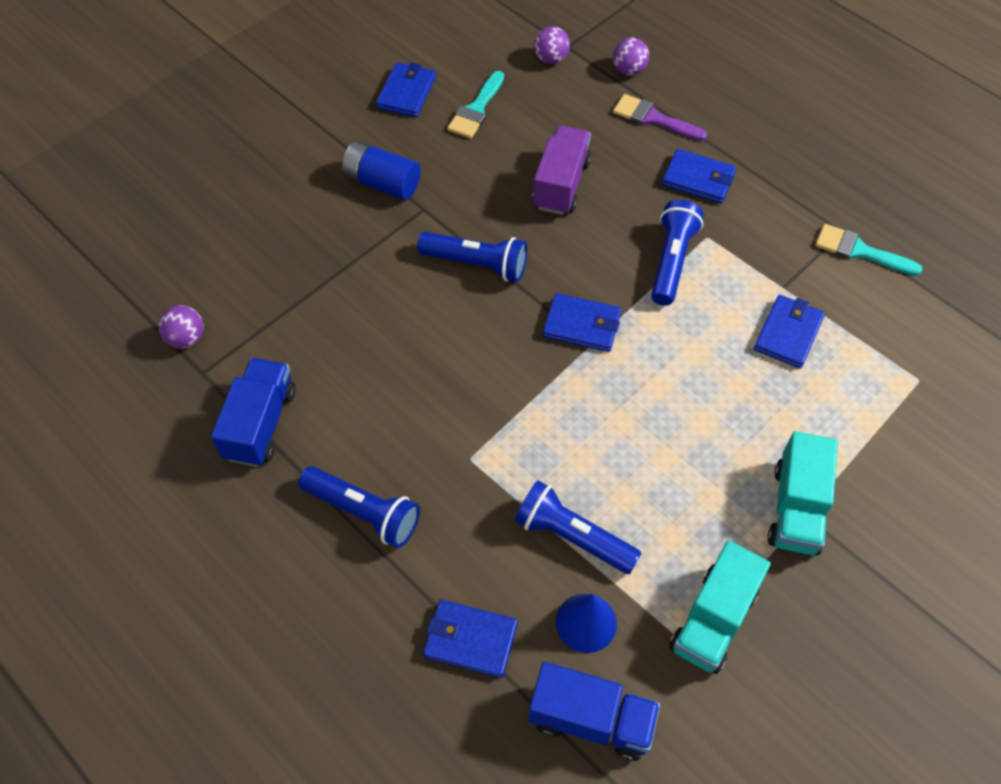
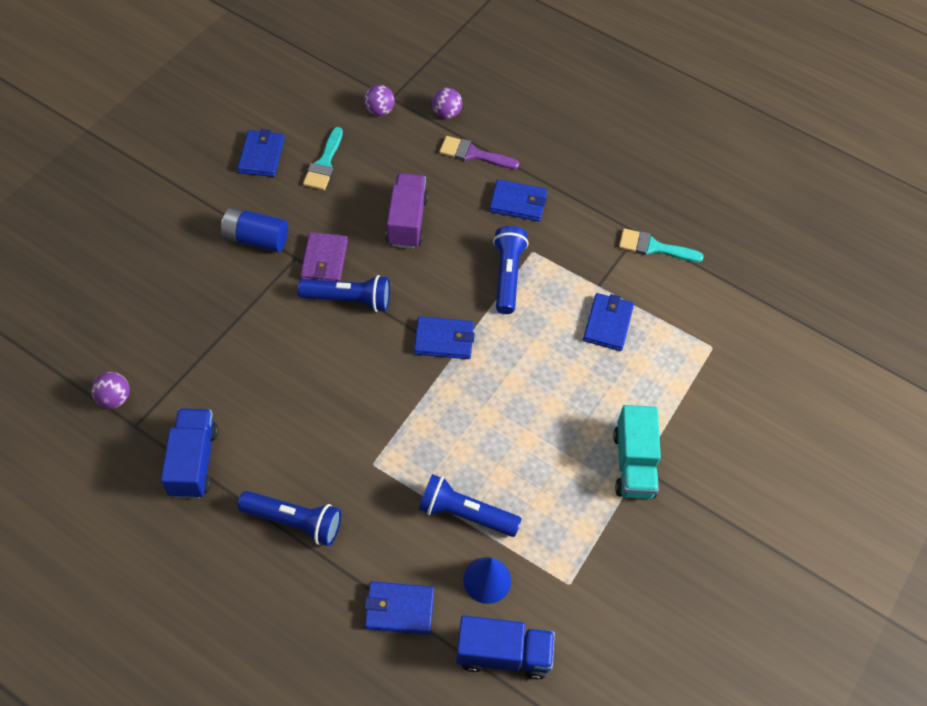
camera: 15 degrees left, 0 degrees up
turquoise truck [669,541,771,674] -> none
none -> purple wallet [300,232,348,281]

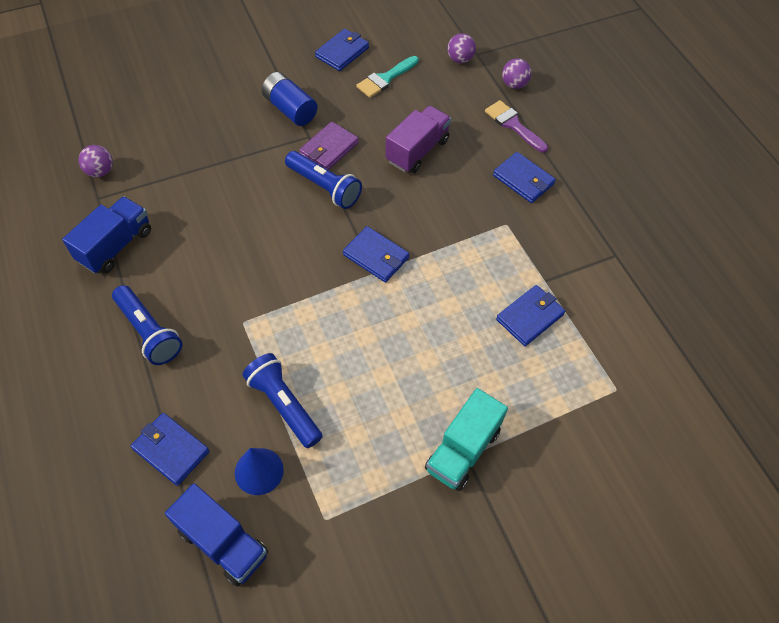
camera: 35 degrees right, 0 degrees up
blue flashlight [493,226,529,314] -> none
turquoise brush [619,228,704,262] -> none

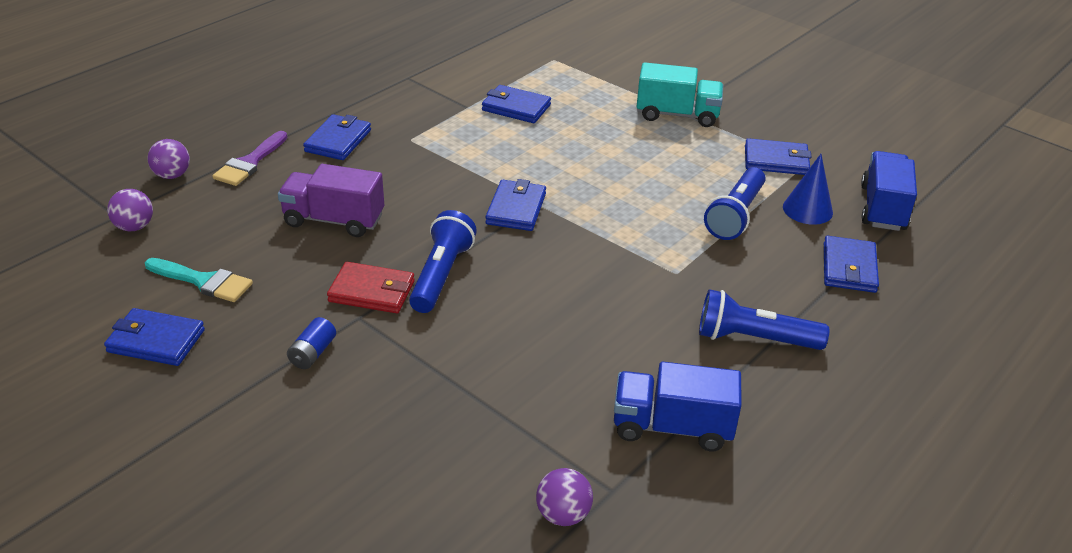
camera: 115 degrees left, 20 degrees down
blue flashlight [112,285,182,365] -> blue flashlight turned 105 degrees counterclockwise [699,289,829,350]
blue battery [261,72,318,126] -> blue battery [287,317,336,369], size x0.58
purple wallet [299,122,359,170] -> red wallet [327,262,415,313]
none -> blue wallet [745,138,812,175]

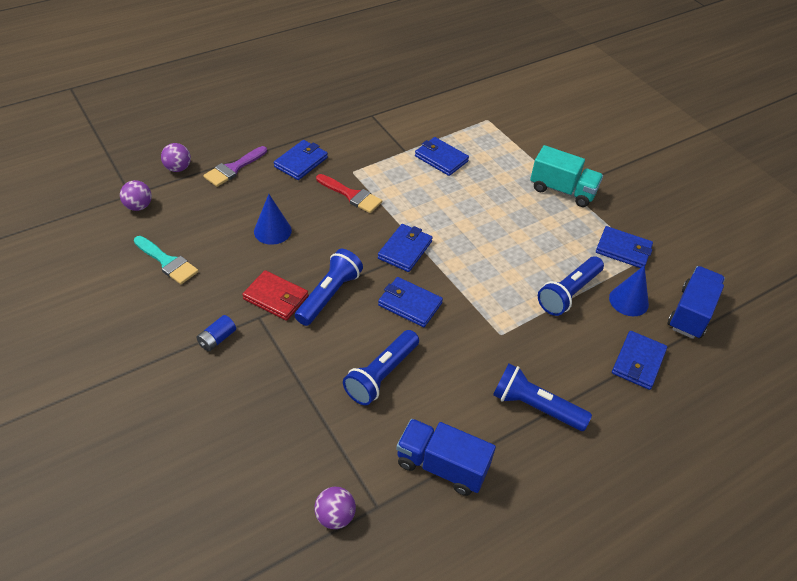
camera: 15 degrees right, 10 degrees up
blue wallet [104,308,205,366] -> blue wallet moved to [378,277,443,327]
purple truck [278,164,384,237] -> blue cone [254,194,292,245]
none -> red brush [316,174,382,213]
none -> blue flashlight [343,330,419,405]

